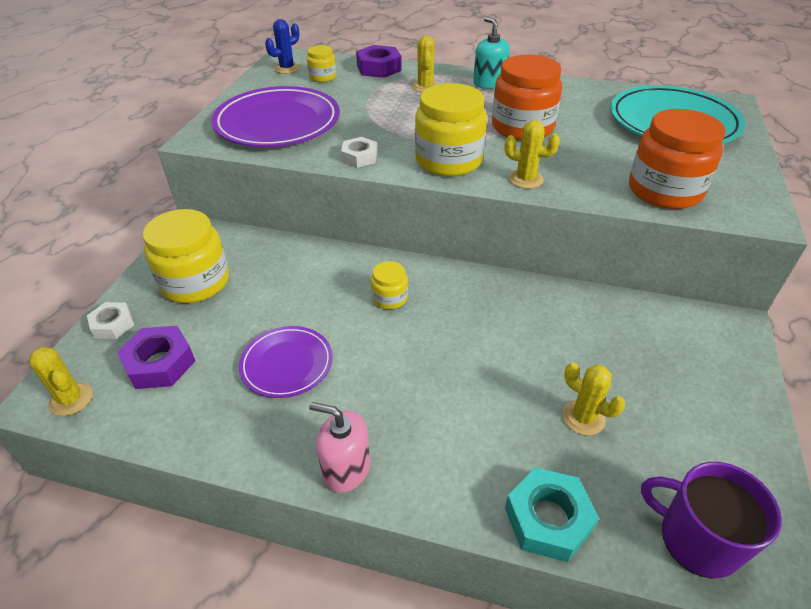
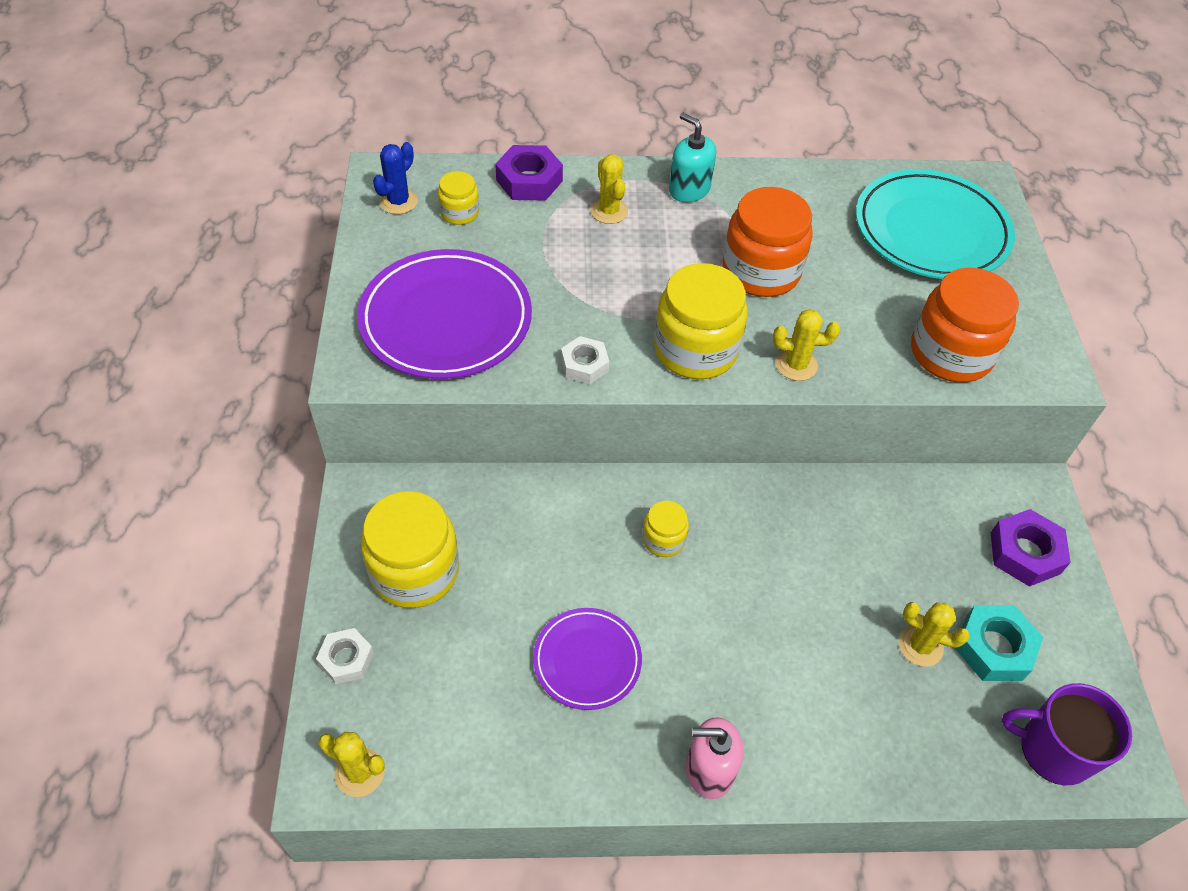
camera: 20 degrees left, 10 degrees up
purple nut [117,326,195,389] -> purple nut moved to [991,509,1071,587]
turquoise nut [505,467,599,562] -> turquoise nut moved to [955,605,1043,681]

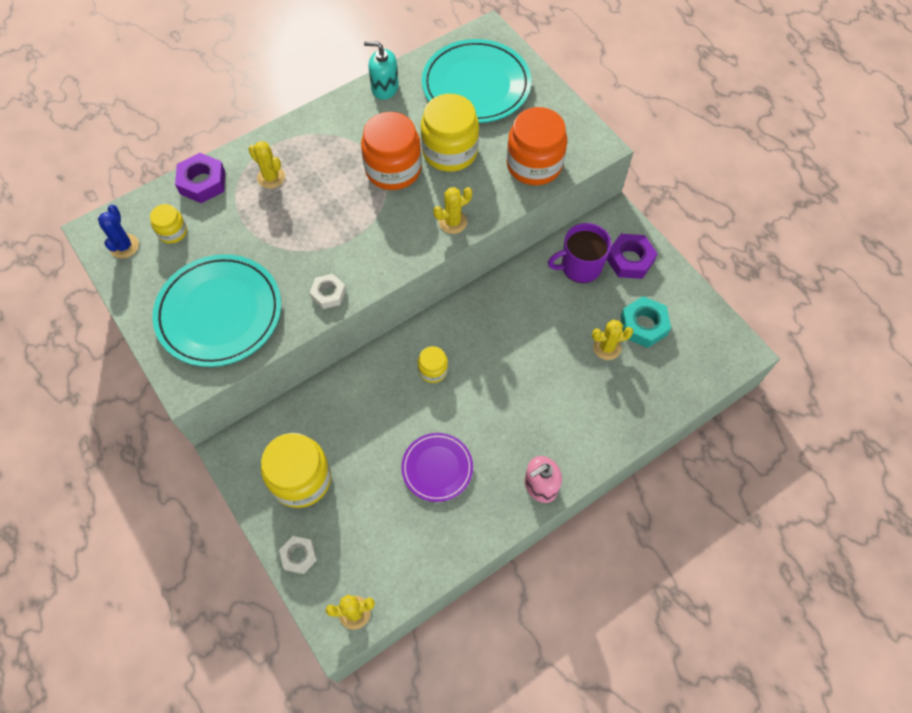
camera: 30 degrees left, 10 degrees up
purple plate [357,249,532,379] -> turquoise plate [152,254,281,367]
yellow jar [654,263,747,379] -> yellow jar moved to [421,94,479,172]
turquoise soap dispenser [669,113,716,202] -> turquoise soap dispenser moved to [364,41,399,100]
purple mug [1002,683,1132,786] -> purple mug moved to [548,223,612,283]

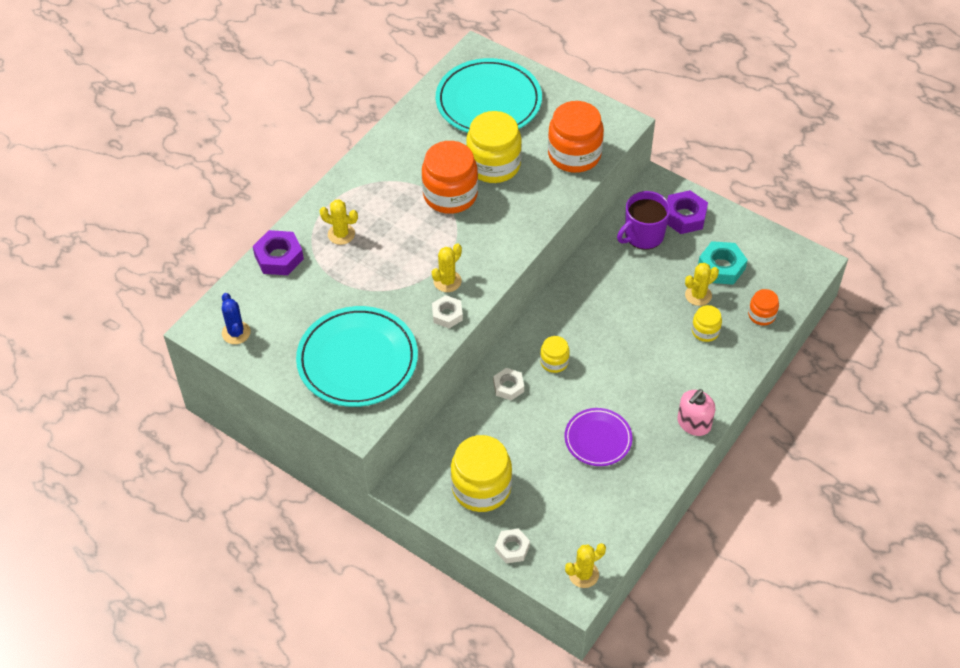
camera: 20 degrees left, 10 degrees down
yellow jar [150,204,187,244] -> yellow jar moved to [692,305,722,342]
turquoise soap dispenser [364,41,399,100] -> none
yellow cactus [433,187,472,234] -> yellow cactus moved to [432,243,462,292]
none -> white nut [493,368,524,401]
none -> orange jar [748,289,779,325]

